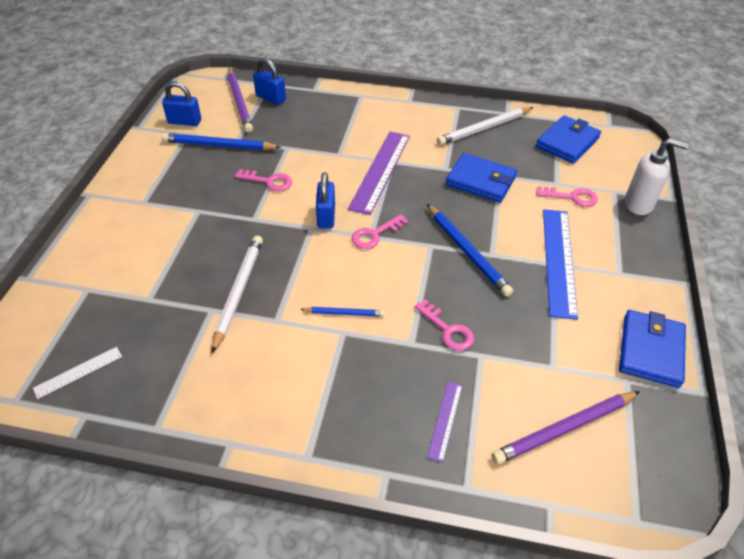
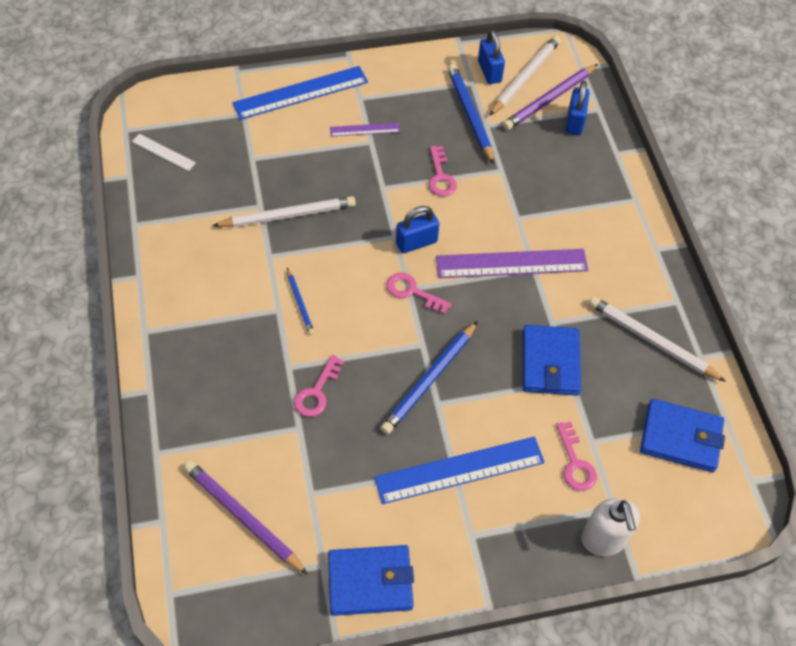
camera: 65 degrees right, 10 degrees up
purple ruler [427,381,463,463] -> purple ruler moved to [330,123,400,137]
none -> blue ruler [232,66,368,120]
none -> white pencil [489,35,561,116]

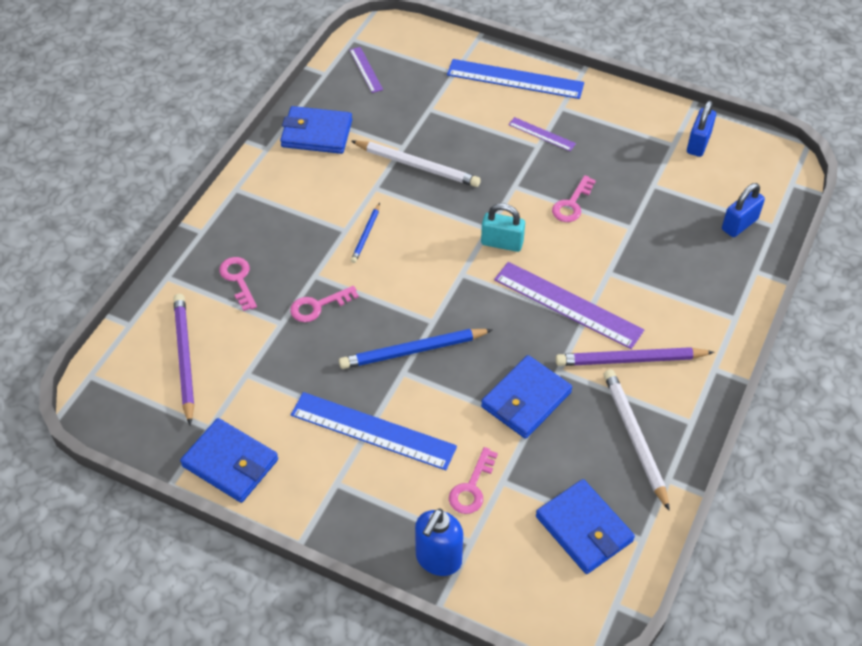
camera: 40 degrees right, 5 degrees down
white ruler [132,134,196,171] -> purple ruler [350,47,383,93]
pink key [386,273,451,314] -> pink key moved to [219,257,257,311]
blue padlock [396,206,439,253] -> turquoise padlock [481,203,525,252]
blue pencil [448,64,494,165] -> none
white pencil [489,35,561,116] -> none
purple pencil [503,64,598,130] -> purple pencil moved to [556,347,714,366]
white soap dispenser [581,498,640,556] -> blue soap dispenser [415,509,463,576]
none -> blue wallet [280,106,352,154]

